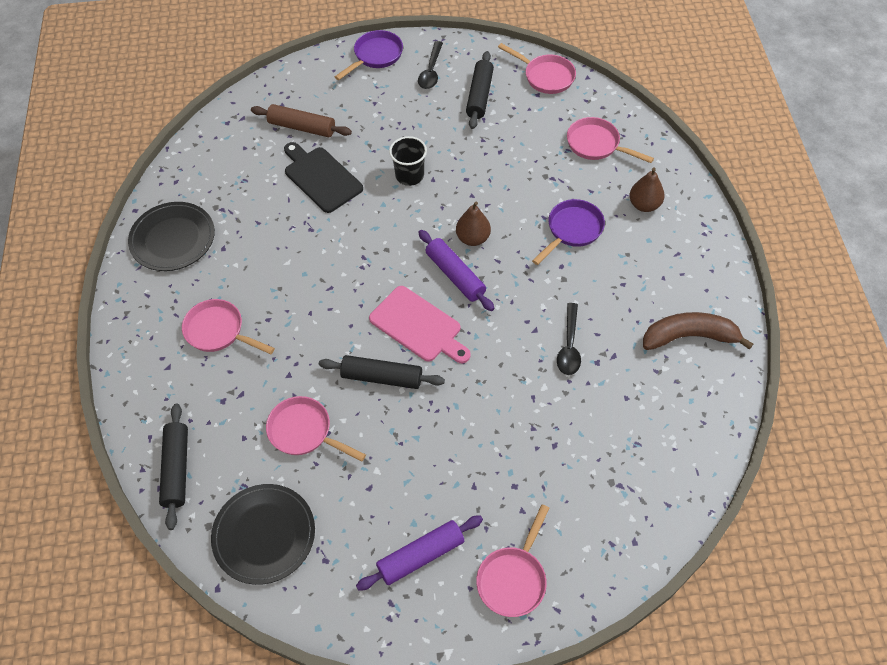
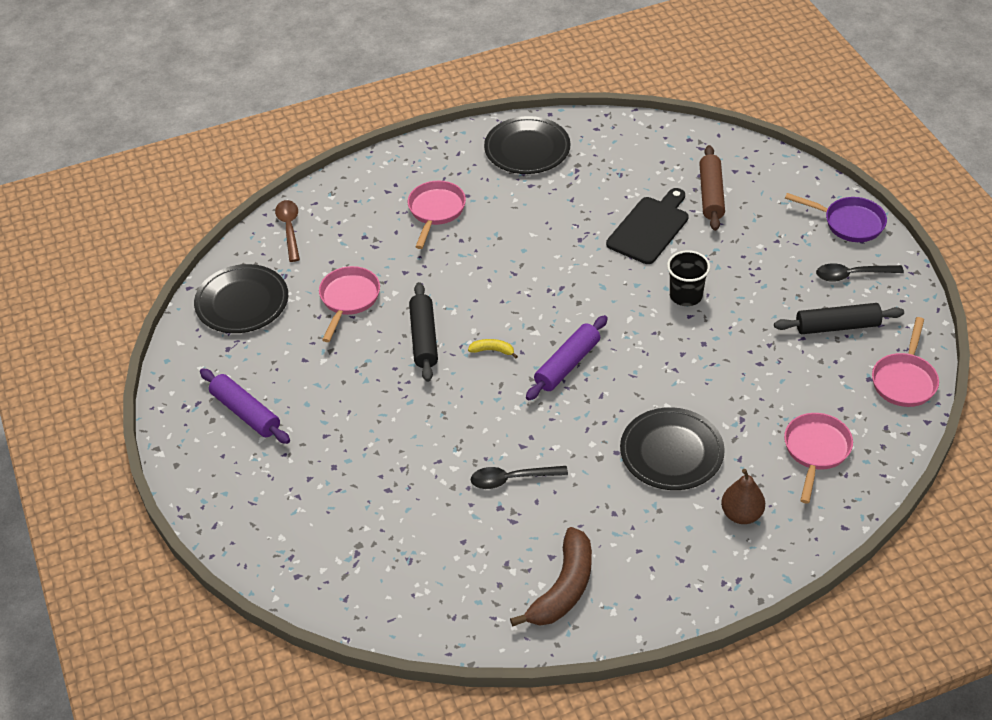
camera: 75 degrees right, 10 degrees down
black rolling pin [159,403,188,530] -> brown spoon [275,200,300,262]
pink cutting board [369,286,471,363] -> yellow banana [468,339,518,358]
brown pear [456,202,491,246] -> none
pink pan [476,504,549,617] -> none
purple pan [532,199,605,265] -> black plate [620,407,725,490]
brown banana [643,312,753,350] -> brown banana turned 45 degrees clockwise [510,527,592,627]

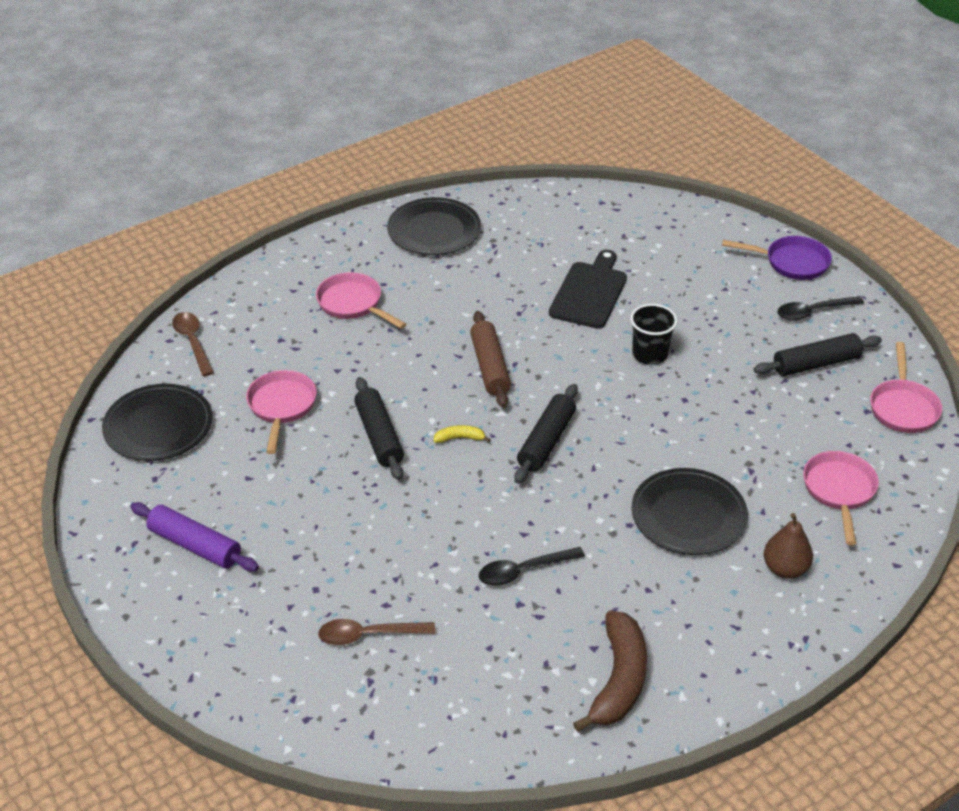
camera: 15 degrees left, 5 degrees down
pink pan [408,181,466,249] -> pink pan turned 45 degrees counterclockwise [316,272,406,329]
purple rolling pin [526,315,608,400] -> black rolling pin [514,384,578,484]
brown rolling pin [699,145,725,231] -> brown rolling pin moved to [470,311,511,408]
none -> brown spoon [318,619,435,645]

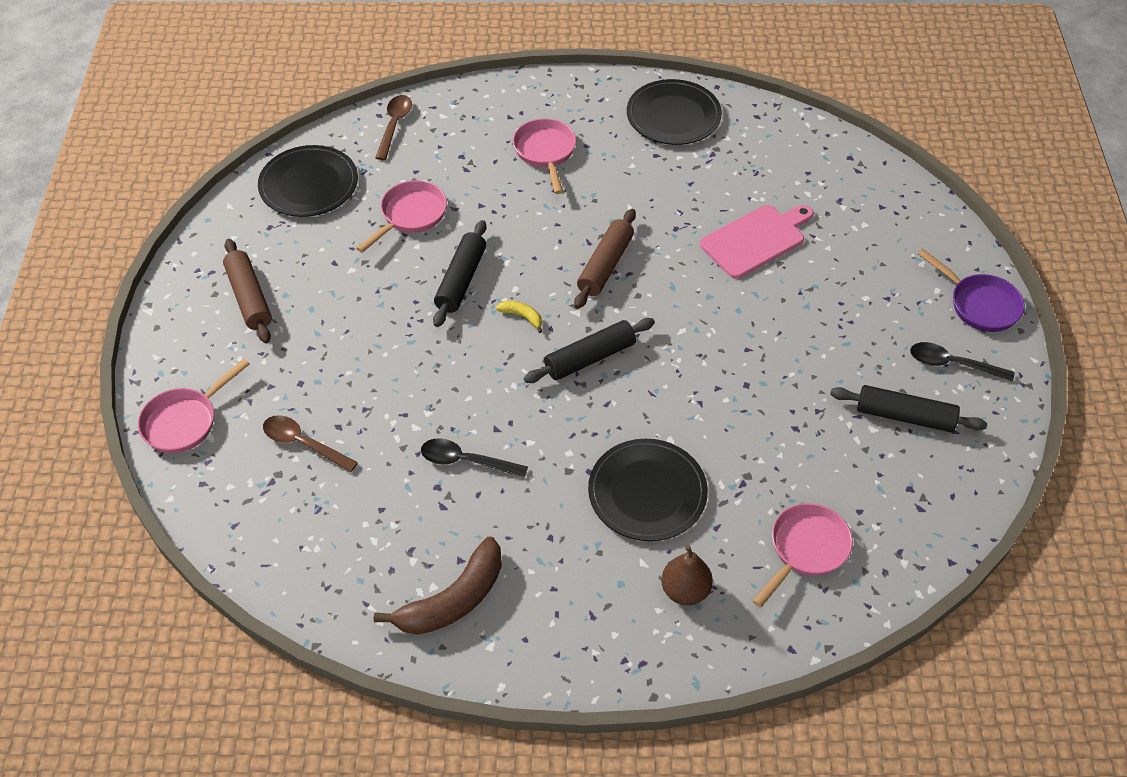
camera: 35 degrees right, 10 degrees up
purple rolling pin [130,502,259,571] -> brown rolling pin [223,239,272,343]
black cutting board [549,250,627,329] -> pink cutting board [700,205,814,279]
black cup [630,304,677,365] -> none
pink pan [870,342,942,433] -> pink pan moved to [138,359,250,453]

